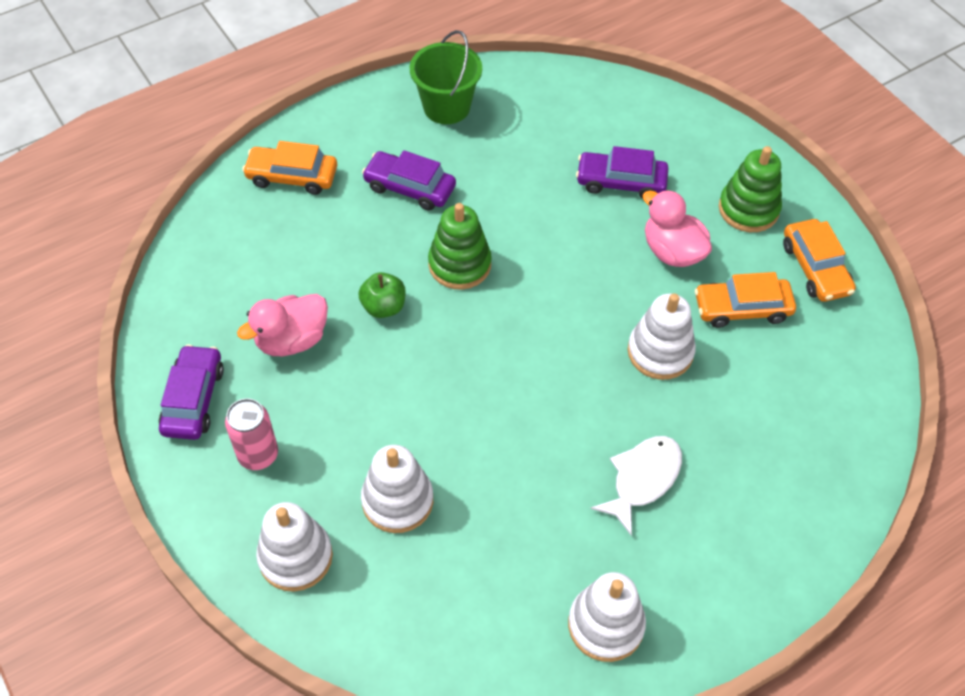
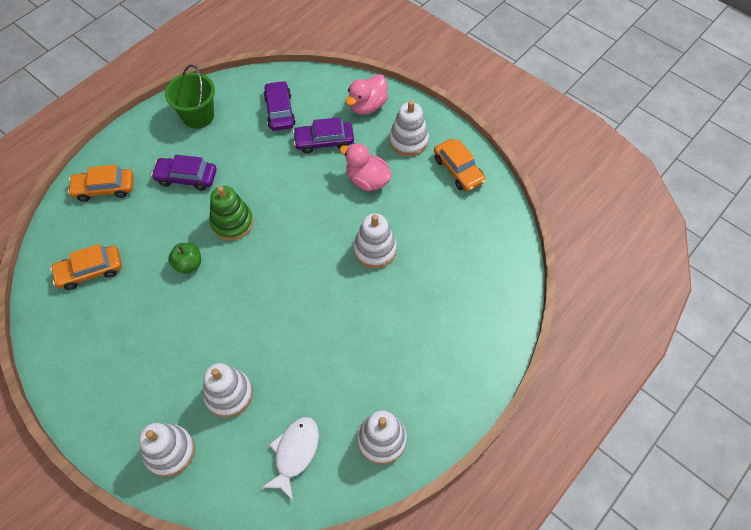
camera: 15 degrees left, 5 degrees up
purple car [159,345,224,440] -> purple car moved to [263,81,296,131]
pink can [225,398,278,470] -> none
pink duck [237,294,328,356] -> pink duck moved to [345,74,388,115]
white fish [590,436,682,536] -> white fish moved to [261,417,319,500]
orange car [695,272,796,328] -> orange car moved to [50,244,122,290]
green stacking toy [719,146,782,232] -> white stacking toy [389,100,429,156]

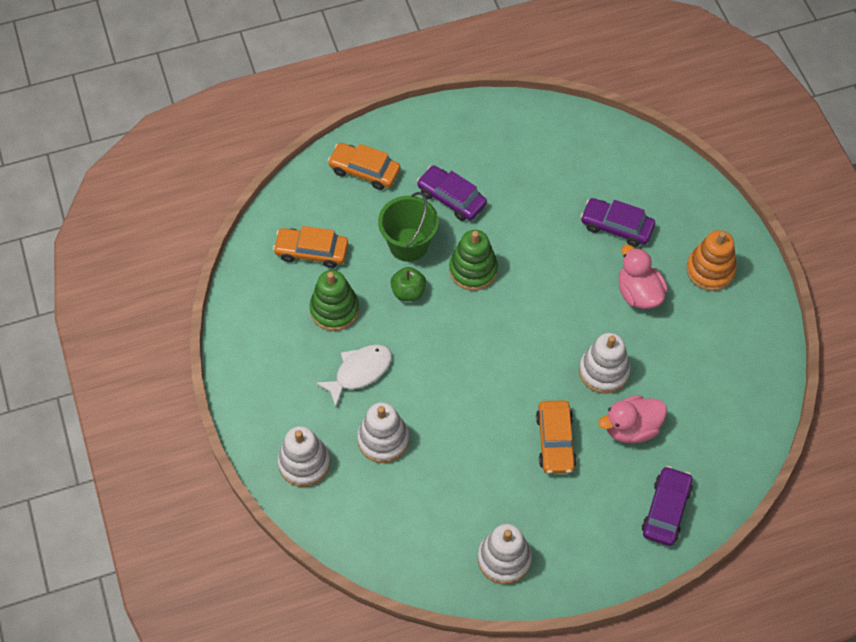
camera: 30 degrees right, 0 degrees up
green bucket [165,65,215,129] -> green bucket moved to [378,192,438,262]
white fish [261,417,319,500] -> white fish moved to [315,344,392,407]
purple car [263,81,296,131] -> purple car moved to [642,466,693,546]
pink duck [345,74,388,115] -> pink duck moved to [598,395,667,443]
white stacking toy [389,100,429,156] -> orange stacking toy [686,230,737,291]
orange car [434,139,486,192] -> orange car moved to [536,400,577,474]
none -> green stacking toy [310,270,359,331]

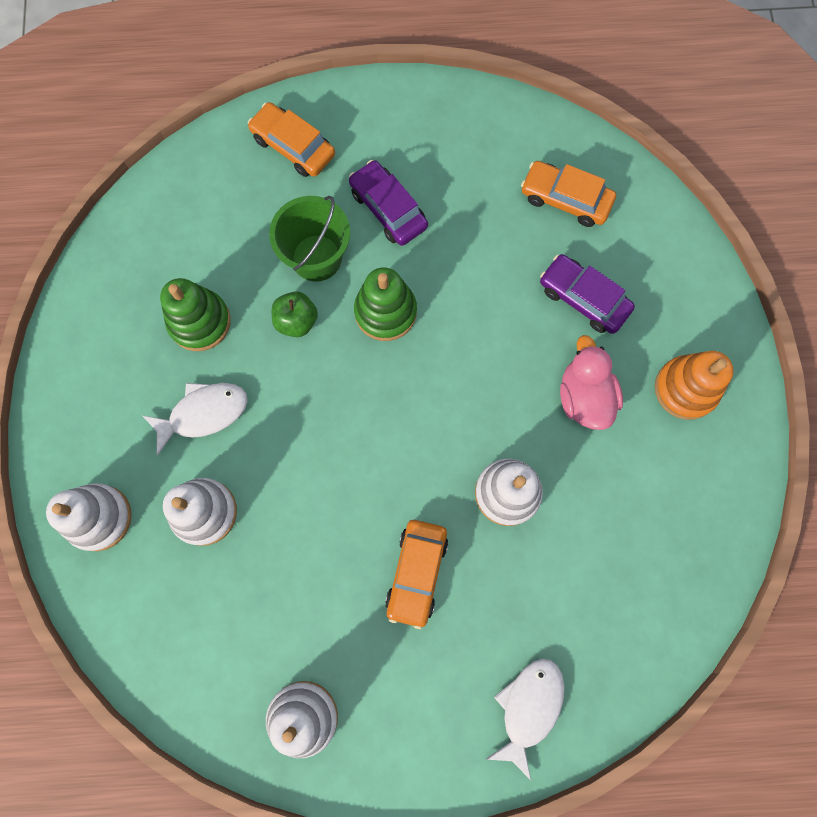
camera: 15 degrees right, 15 degrees up
orange car [273,226,348,268] -> orange car moved to [521,161,616,227]
pink duck [598,395,667,443] -> none
purple car [642,466,693,546] -> white fish [486,658,565,780]

